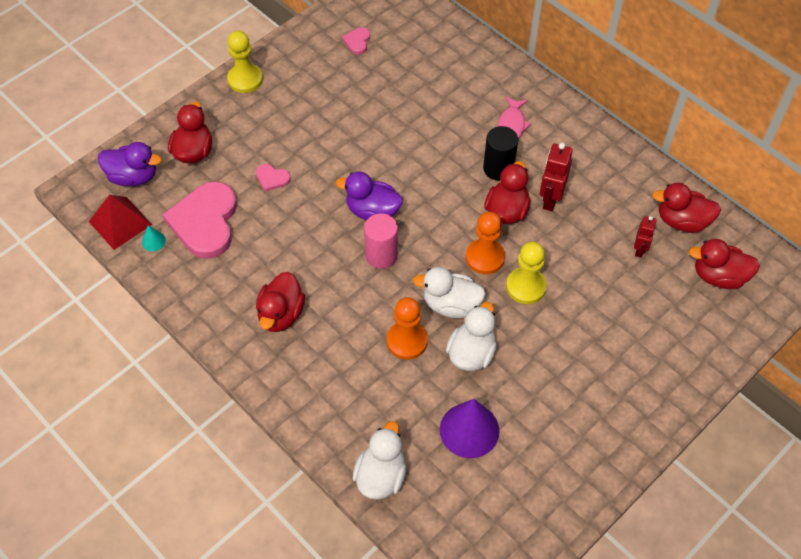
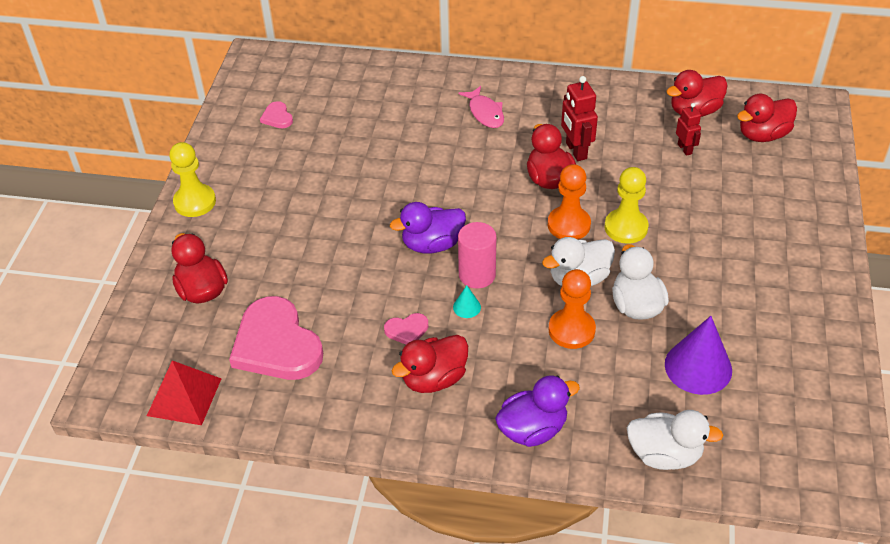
camera: 35 degrees left, 10 degrees down
purple duck [98,142,162,186] -> purple duck moved to [495,376,580,447]
turquoise cone [142,225,166,251] -> turquoise cone moved to [453,285,481,318]
pink heart [256,164,291,192] -> pink heart moved to [384,313,428,344]
red duck [256,272,305,332] -> red duck turned 75 degrees clockwise [392,335,468,393]
white duck [353,421,406,500] -> white duck turned 120 degrees clockwise [627,410,724,470]
black cylinder [483,126,518,181] -> none

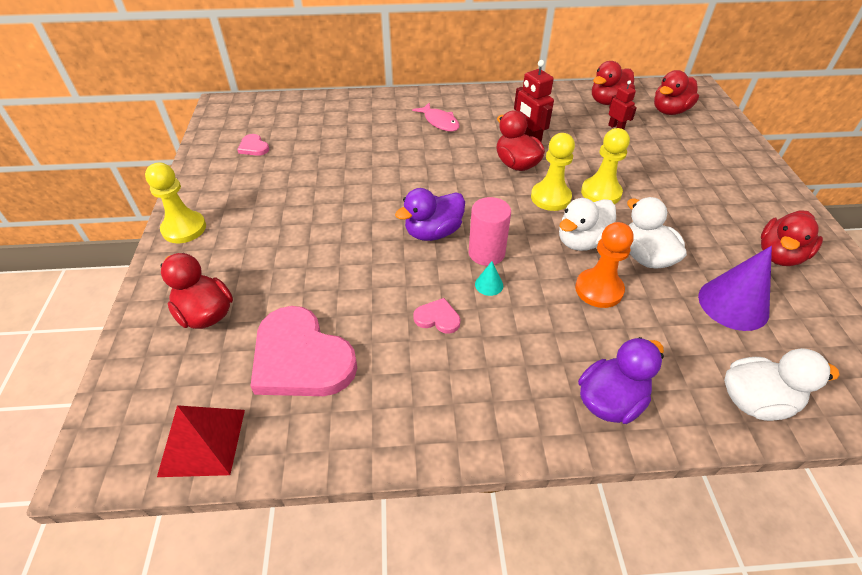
camera: 15 degrees left, 0 degrees up
pink heart [384,313,428,344] -> pink heart turned 135 degrees counterclockwise [413,298,460,334]
red duck [392,335,468,393] -> red duck moved to [761,210,823,266]
orange pawn [548,164,591,239] -> yellow pawn [531,133,575,211]

